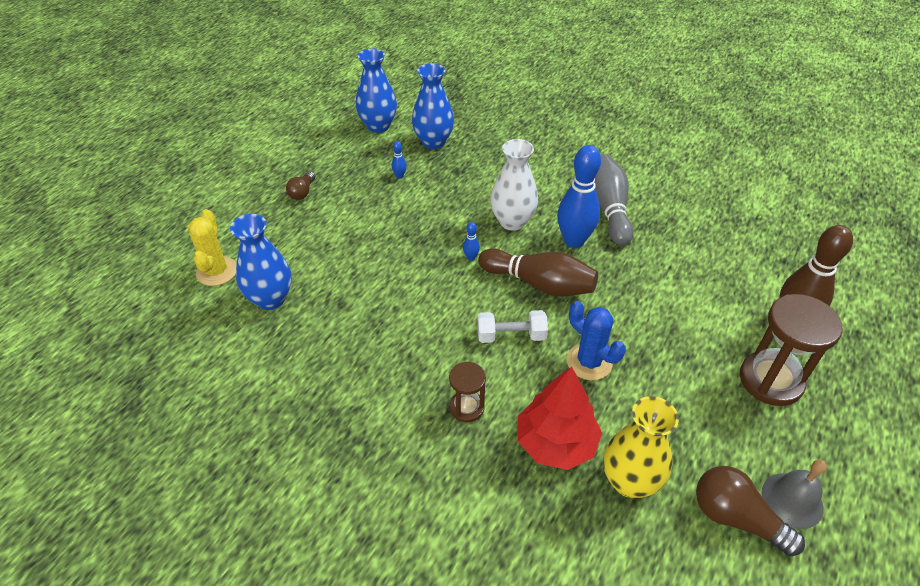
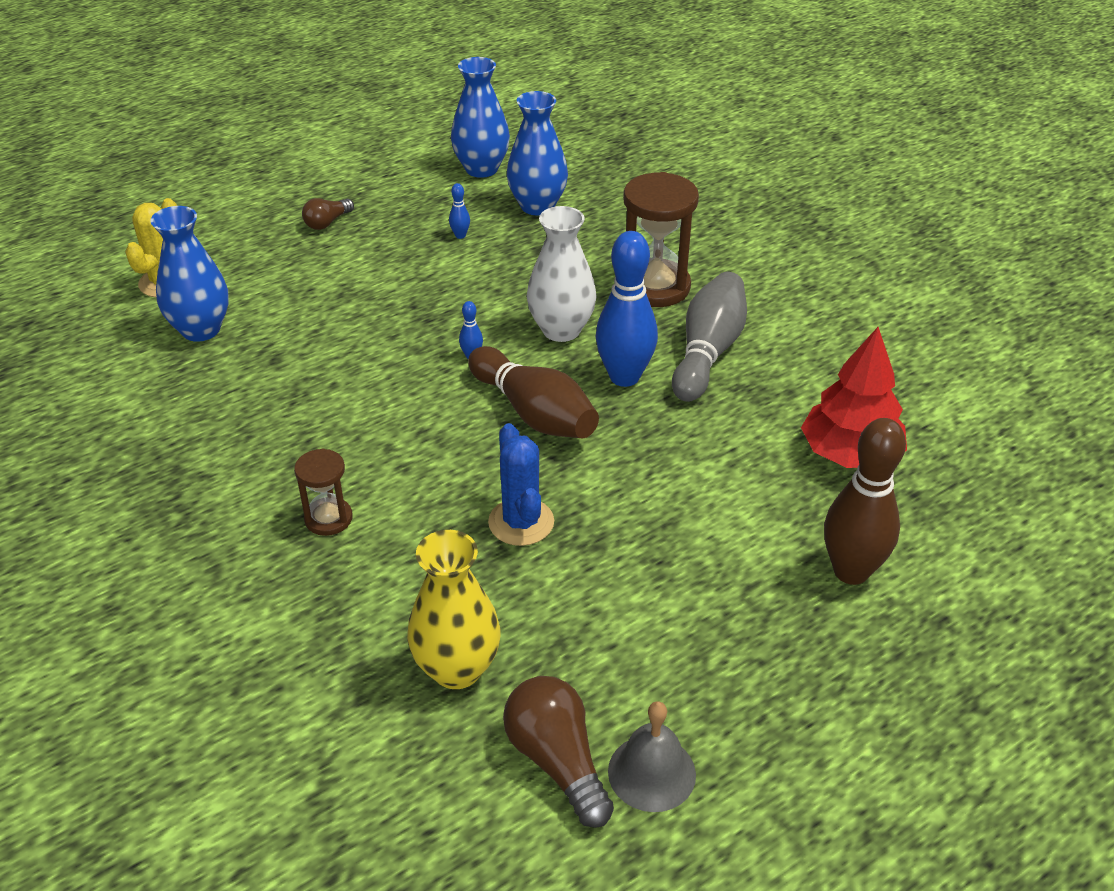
camera: 25 degrees right, 5 degrees down
white dumbbell [477,310,548,343] -> none
red tree [518,367,602,470] -> red tree moved to [801,327,907,468]
brown hourglass [740,294,843,406] -> brown hourglass moved to [623,172,699,307]

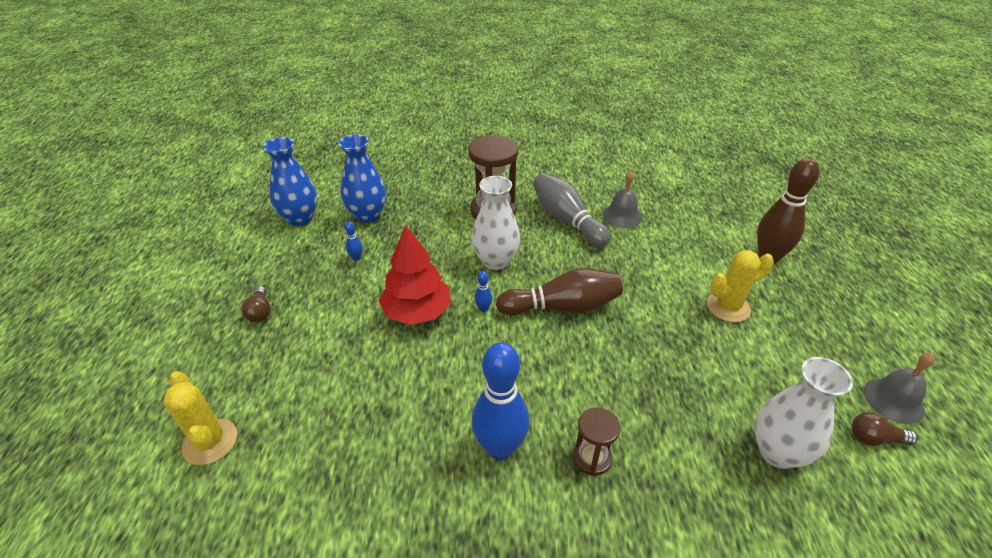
camera: 55 degrees left, 0 degrees up
blue vase [150,206,229,342] -> none
yellow vase [407,530,501,689] -> white vase [754,357,853,469]
blue cactus [488,423,554,546] -> none
brown light bulb [503,676,614,828] -> brown light bulb [852,412,917,446], size x0.59
blue bowling pin [596,231,658,387] -> blue bowling pin moved to [472,342,530,460]
red tree [801,327,907,468] -> red tree moved to [379,225,451,325]
none -> grey bell [603,171,642,228]
none -> yellow cactus [707,250,774,322]

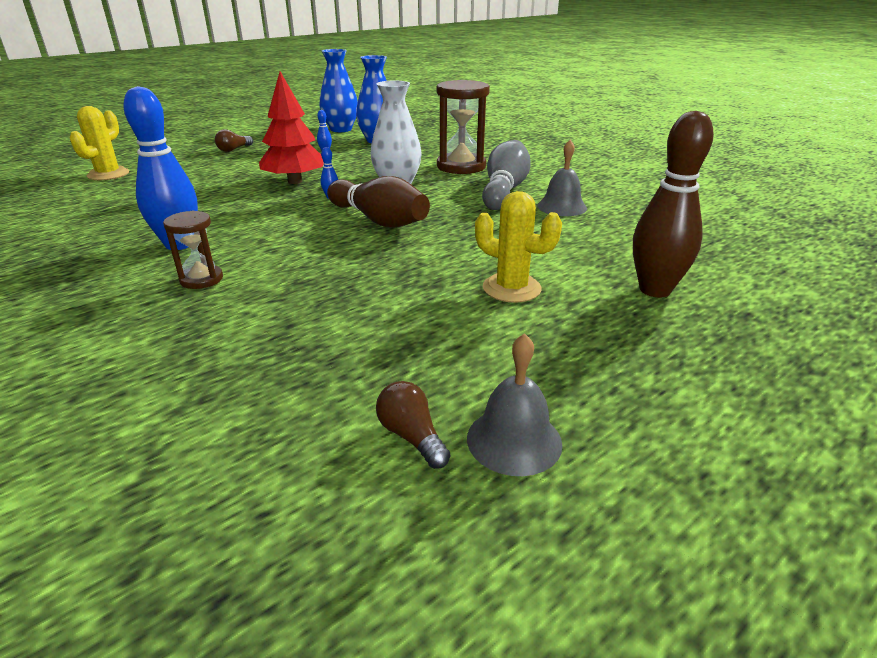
camera: 50 degrees right, 10 degrees down
white vase [754,357,853,469] -> none

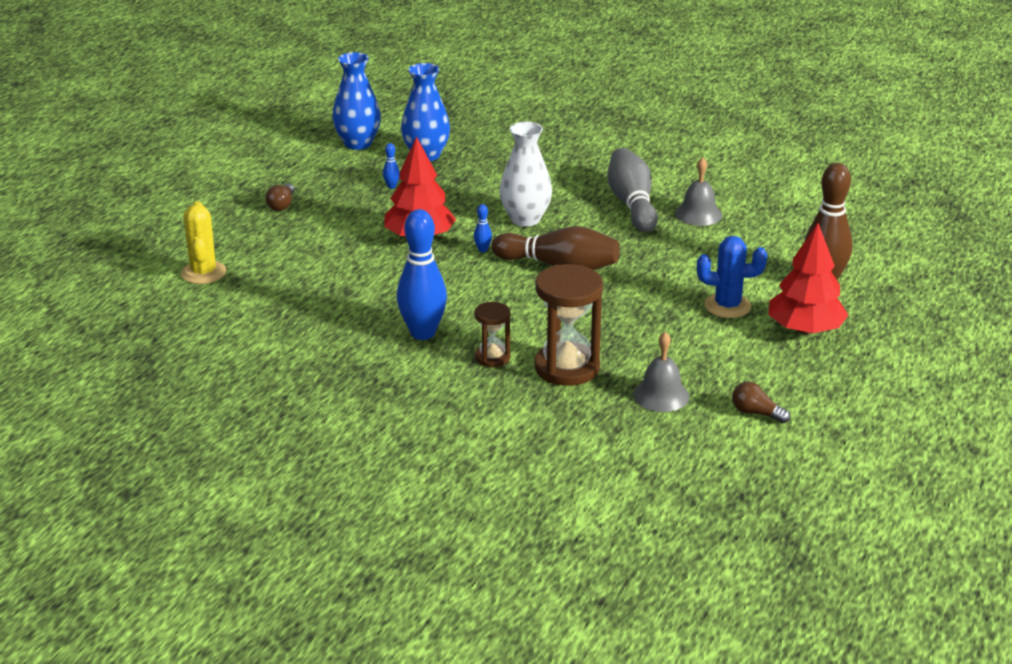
camera: 25 degrees left, 0 degrees up
brown hourglass [437,80,490,174] -> brown hourglass moved to [535,264,603,386]
grey bell [467,333,562,476] -> grey bell moved to [633,332,689,412]
yellow cactus [475,191,562,303] -> blue cactus [697,236,767,318]
none -> red tree [768,223,848,335]

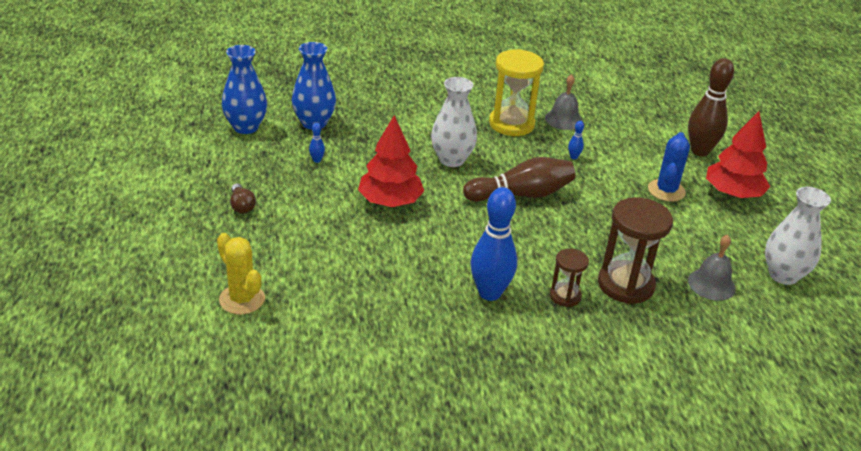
camera: 35 degrees left, 5 degrees up
blue bowling pin [474,204,492,252] -> blue bowling pin moved to [568,121,584,159]
grey bowling pin [607,148,658,232] -> yellow hourglass [489,49,544,136]
blue cactus [697,236,767,318] -> blue cactus turned 45 degrees counterclockwise [648,132,690,202]
brown light bulb [732,382,790,423] -> white vase [765,187,831,285]

